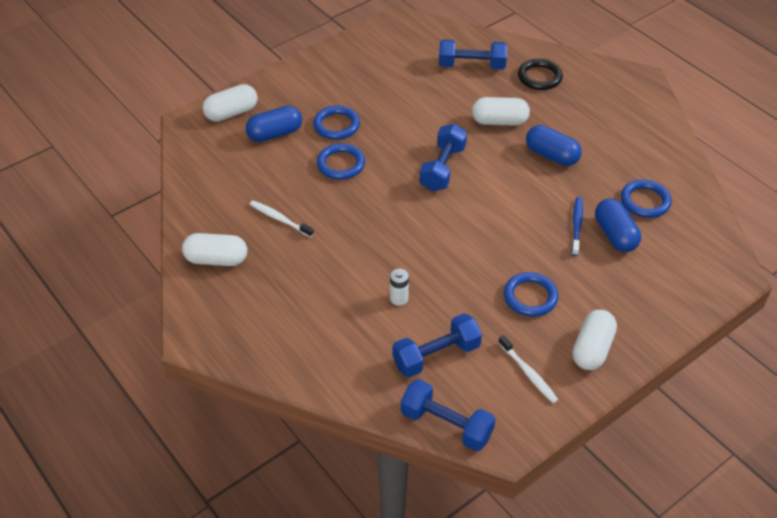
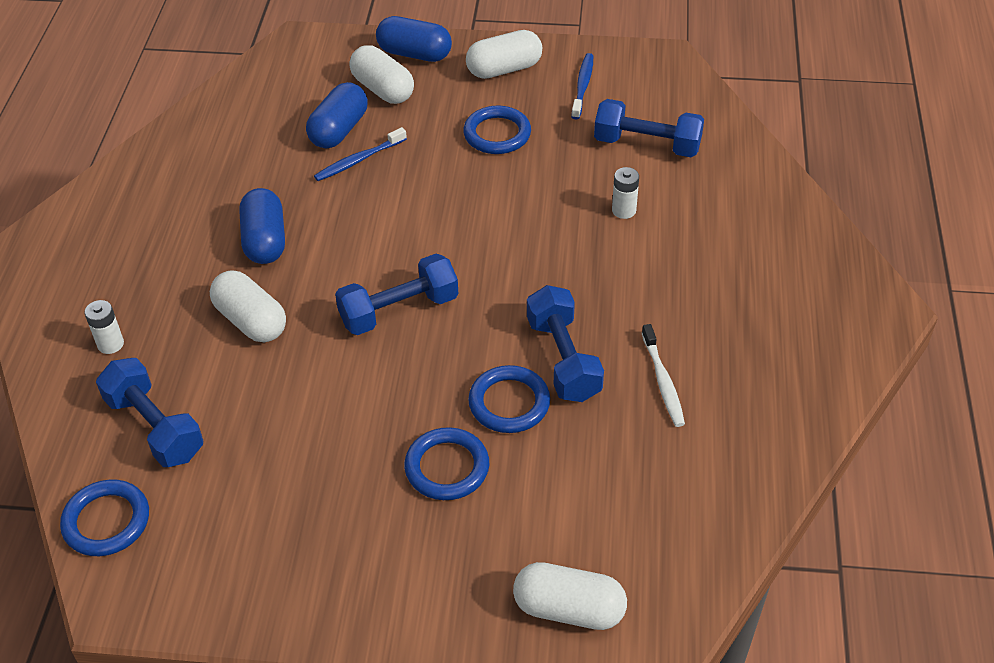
camera: 135 degrees left, 0 degrees up
white capsule [182,233,247,266] -> white capsule moved to [349,45,414,104]
blue capsule [246,106,302,142] -> blue capsule moved to [376,16,452,62]
blue dumbbell [401,379,495,451] -> blue dumbbell moved to [527,285,604,402]
white toothbrush [498,335,558,403] -> blue toothbrush [571,53,593,119]
black ring [518,59,563,90] -> white battery [84,300,124,354]
blue ring [621,180,672,218] -> blue ring moved to [60,479,149,556]

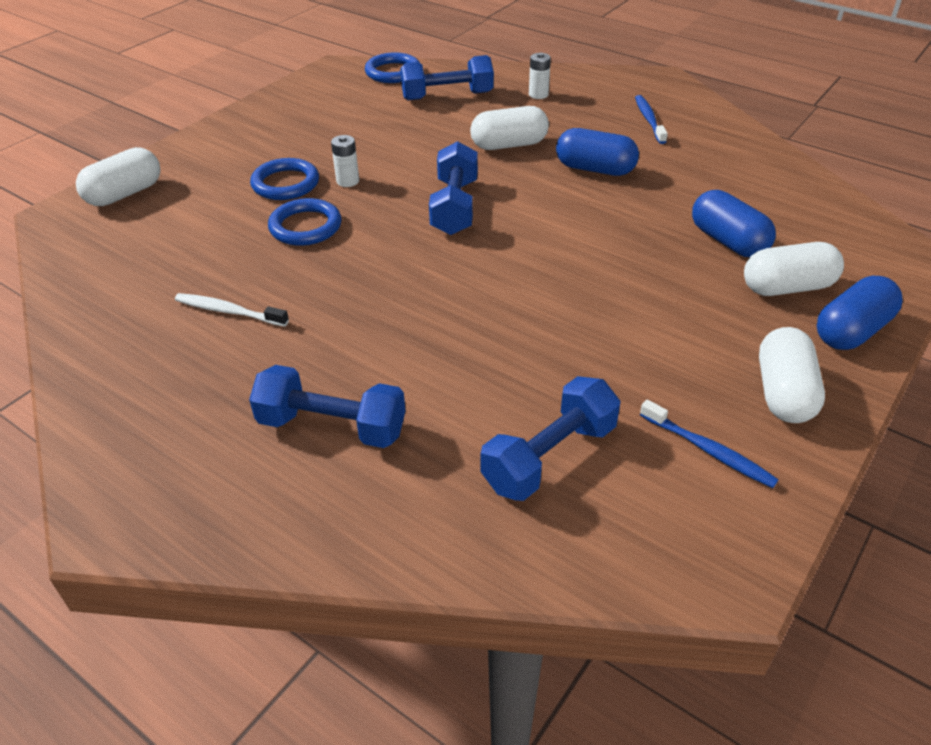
camera: 120 degrees right, 5 degrees down
blue toothbrush [314,127,407,181] -> blue toothbrush moved to [635,95,668,144]
blue ring [463,106,531,154] -> none
blue dumbbell [527,285,604,402] -> blue dumbbell moved to [249,365,405,448]
white battery [612,167,639,219] -> white battery moved to [331,135,359,187]

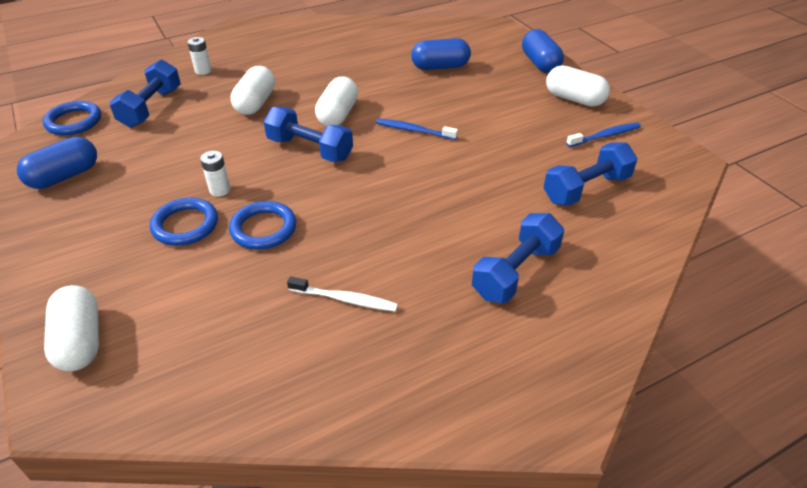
camera: 65 degrees left, 0 degrees up
white toothbrush [175,293,289,327] -> white toothbrush turned 120 degrees counterclockwise [287,277,398,312]
blue dumbbell [481,376,621,501] -> blue dumbbell turned 75 degrees clockwise [543,142,638,206]
blue capsule [556,128,639,176] -> blue capsule moved to [17,137,97,189]
blue toothbrush [635,95,668,144] -> blue toothbrush moved to [376,119,458,140]
white capsule [744,242,844,296] -> white capsule moved to [315,77,358,126]

